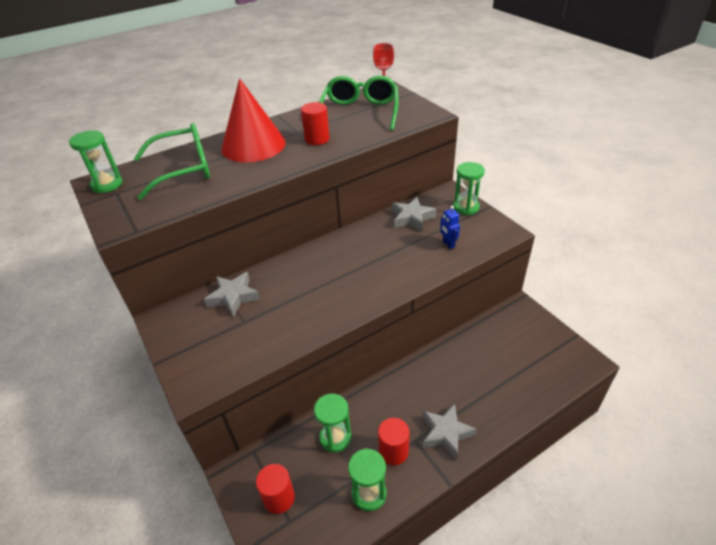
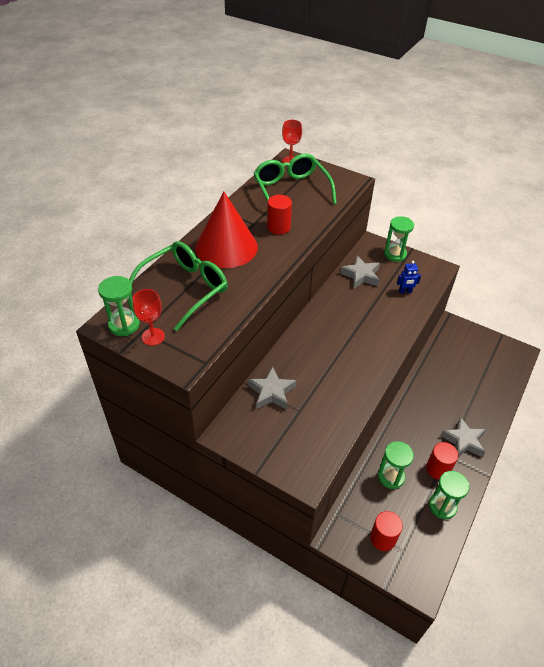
camera: 30 degrees left, 5 degrees up
blue robot [440,206,460,249] -> blue robot turned 45 degrees counterclockwise [397,261,421,293]
none -> red goblet [133,289,165,346]

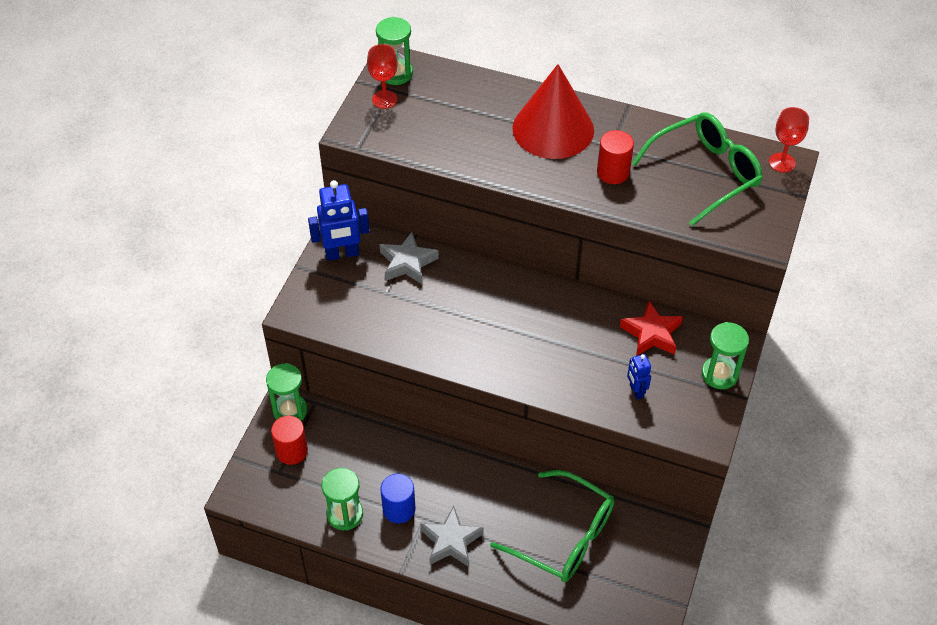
camera: 80 degrees right, 5 degrees up
green glasses [129,241,228,331] -> green glasses moved to [490,470,614,582]
grey star [340,256,380,288] -> red star [620,301,683,356]
green hourglass [378,441,414,489] -> green hourglass moved to [266,363,307,420]
red cylinder [426,442,458,480] -> blue cylinder [380,474,416,524]
none -> blue robot [308,180,370,261]

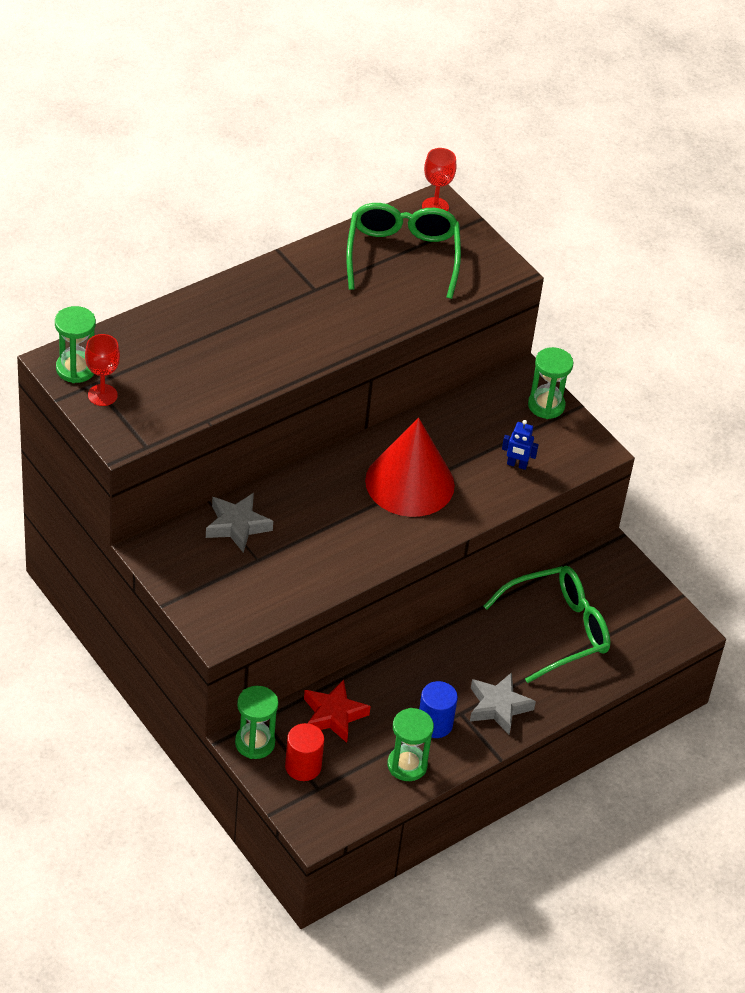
camera: 60 degrees left, 5 degrees down
blue robot [308,180,370,261] -> none
red cone [512,64,594,159] -> red cone moved to [365,418,455,517]
red cylinder [597,130,634,184] -> none
red star [620,301,683,356] -> red star moved to [304,679,371,743]

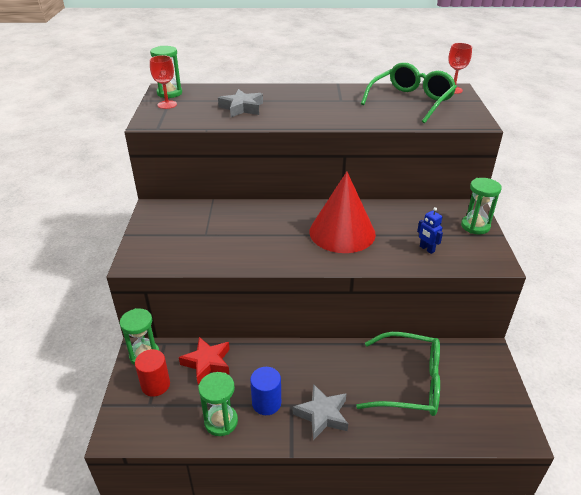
camera: 40 degrees right, 10 degrees down
grey star [206,493,273,553] -> grey star moved to [218,89,263,117]

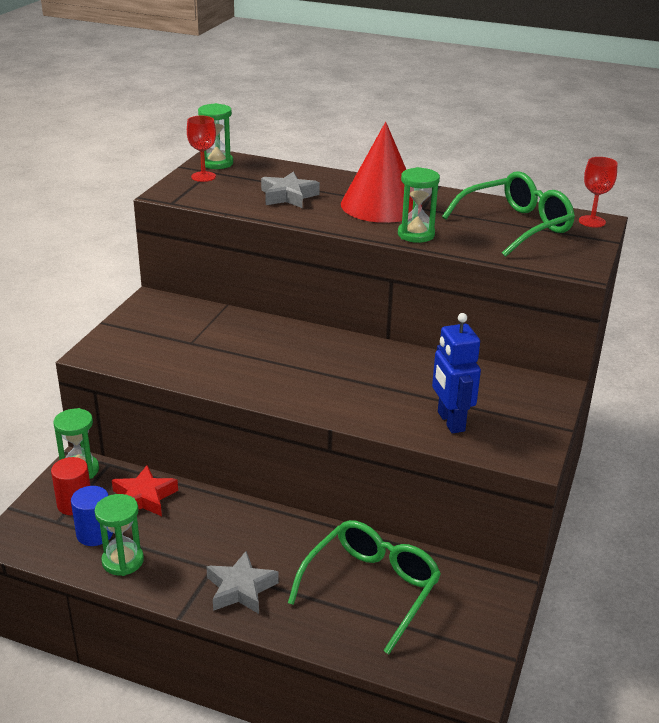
camera: 20 degrees right, 5 degrees down
blue cylinder [250,367,281,415] -> blue cylinder moved to [71,486,113,546]
red cone [309,172,376,253] -> red cone moved to [341,122,422,223]
green glasses [356,332,440,416] -> green glasses turned 90 degrees counterclockwise [288,520,441,654]
blue robot [417,207,443,254] -> blue robot [432,313,481,434], size x1.83
green hourglass [461,178,502,234] -> green hourglass moved to [398,167,440,243]

